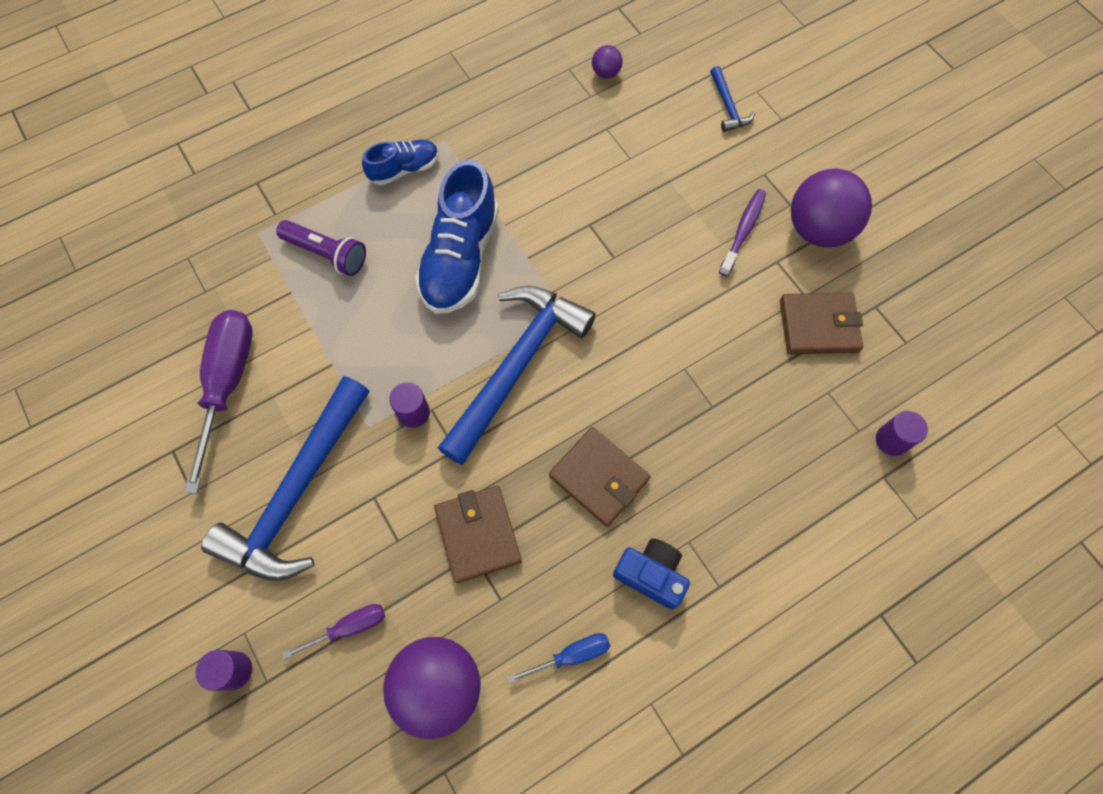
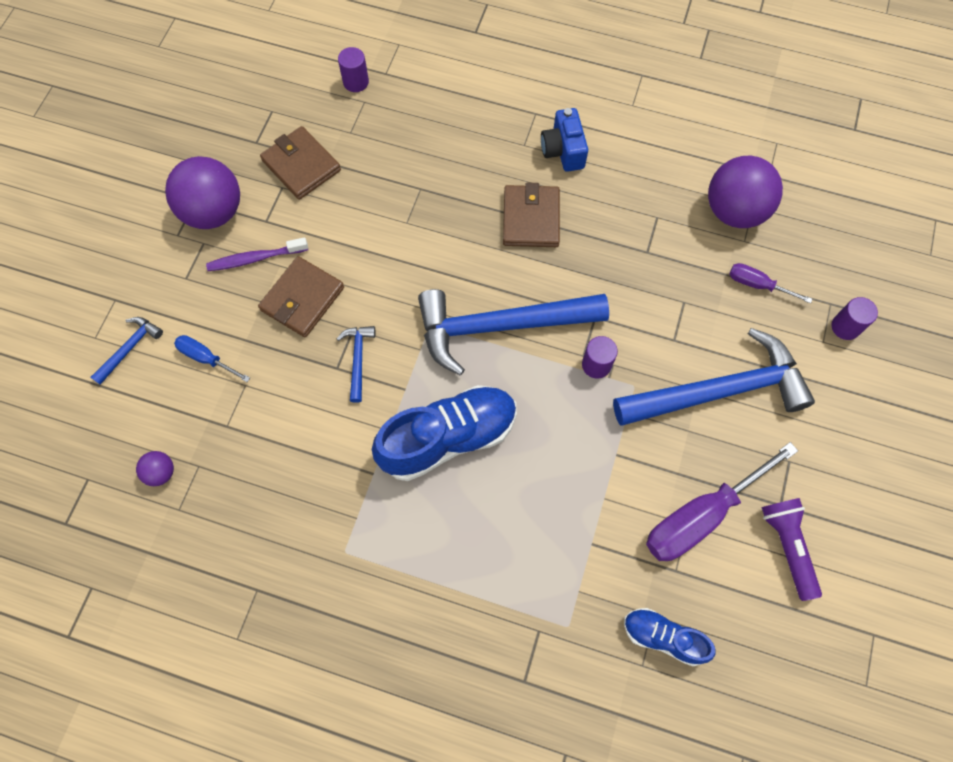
camera: 130 degrees left, 0 degrees up
purple flashlight [276,220,366,276] -> purple flashlight moved to [761,498,822,601]
blue shoe [362,139,439,185] -> blue shoe moved to [624,608,716,666]
brown wallet [434,486,522,583] -> brown wallet moved to [258,256,344,337]
blue screwdriver [508,633,610,683] -> blue screwdriver moved to [174,335,250,382]
none -> blue hammer [337,326,376,403]

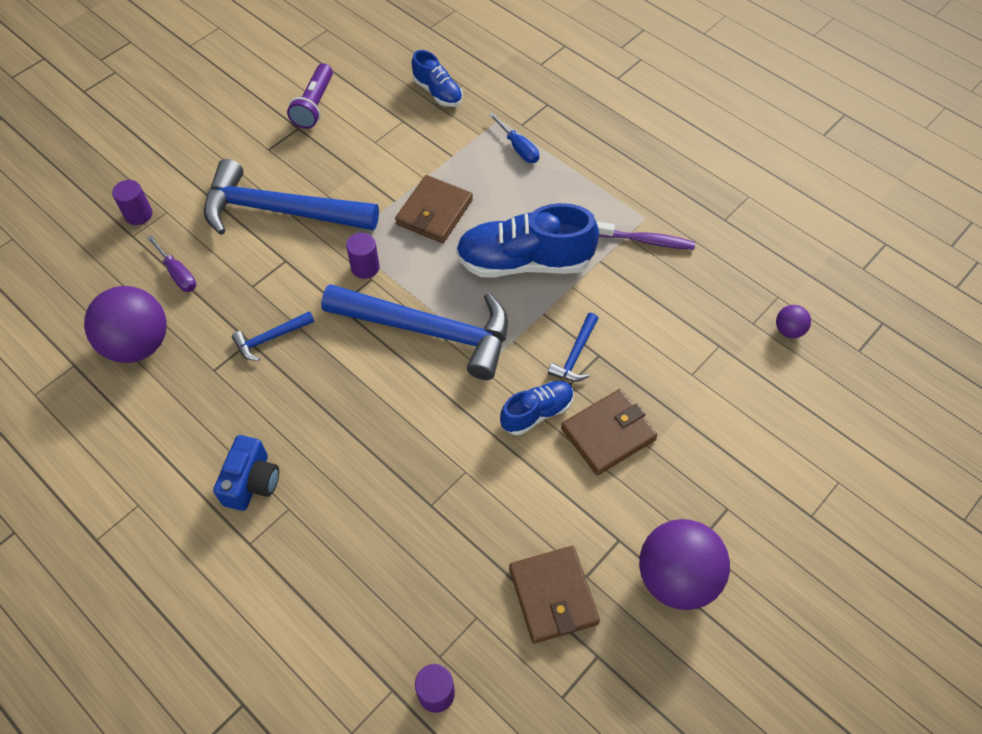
camera: 155 degrees left, 10 degrees down
blue hammer [91,317,163,385] -> blue hammer moved to [232,311,314,361]
blue screwdriver [174,335,250,382] -> blue screwdriver moved to [489,113,539,163]
purple toothbrush [206,237,308,271] -> purple toothbrush moved to [596,222,695,250]
brown wallet [503,183,560,247] -> brown wallet moved to [395,175,473,243]
purple screwdriver [646,442,798,561] -> none
none -> blue shoe [500,381,574,435]

